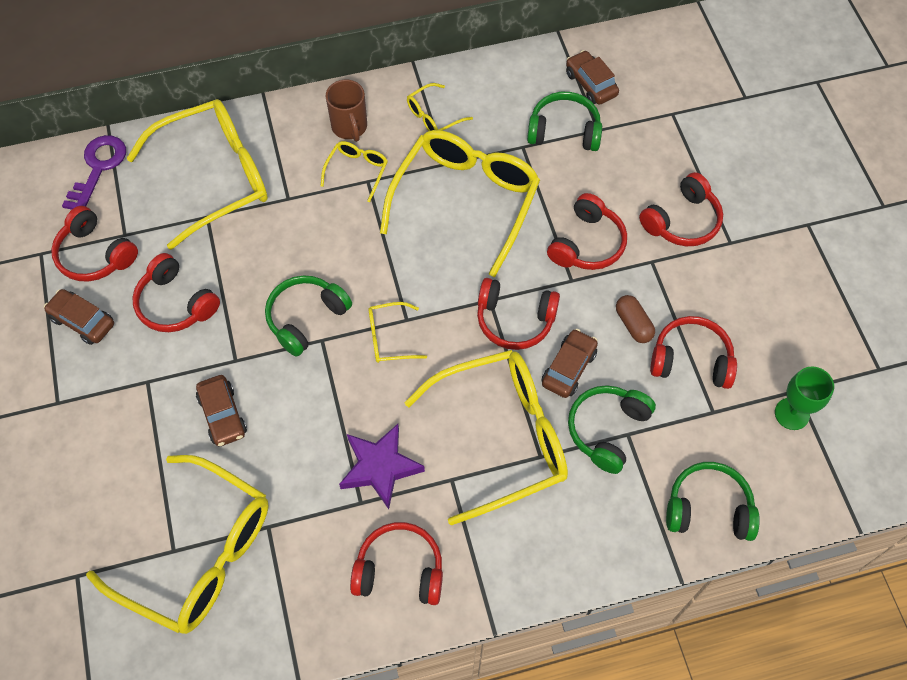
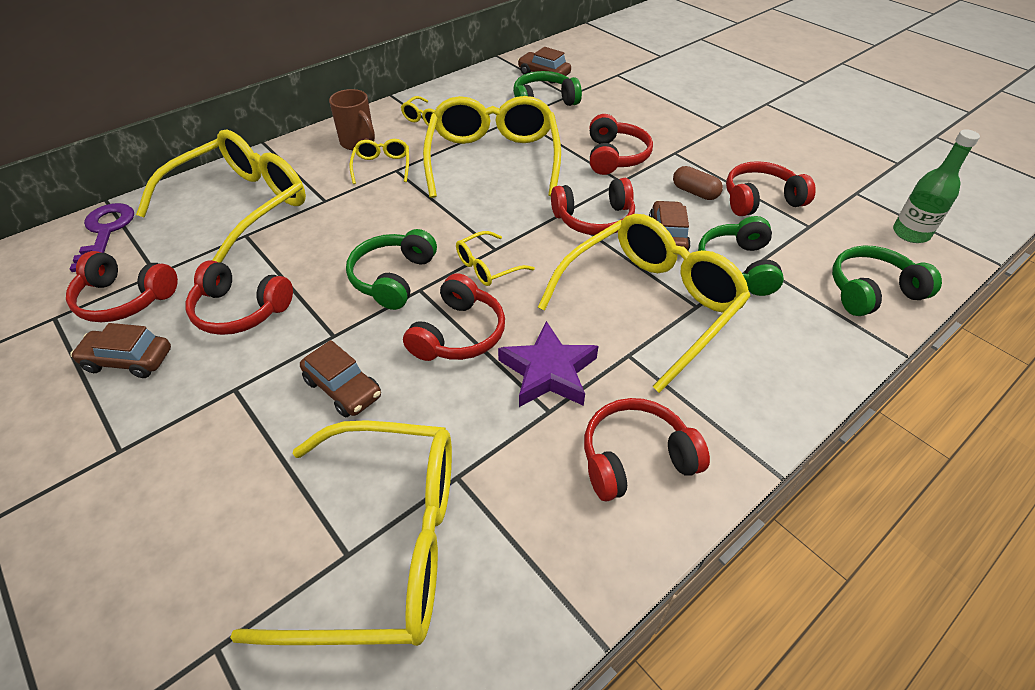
camera: 25 degrees left, 15 degrees down
red headphones [639,172,723,246] -> red headphones moved to [403,273,505,361]
green goblet [775,366,834,430] -> none
none -> green bottle [893,129,980,243]

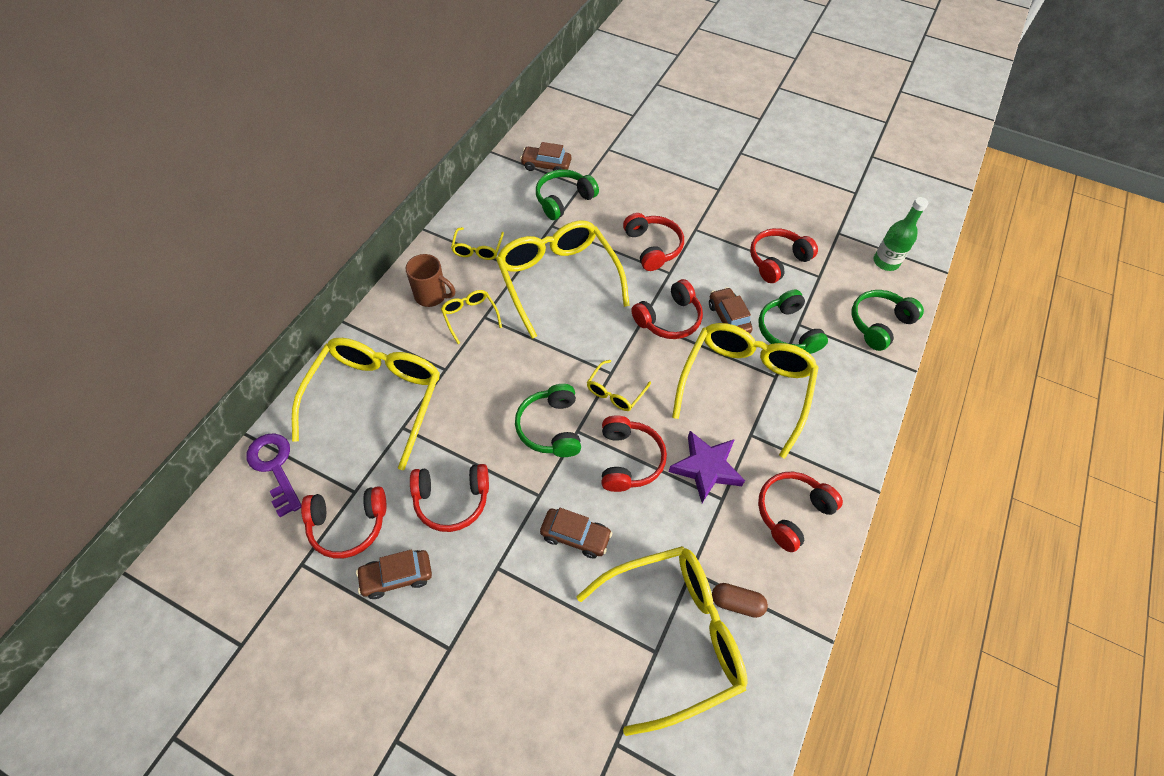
camera: 25 degrees left, 10 degrees up
brown capsule [673,166,723,200] -> brown capsule moved to [712,583,768,618]

